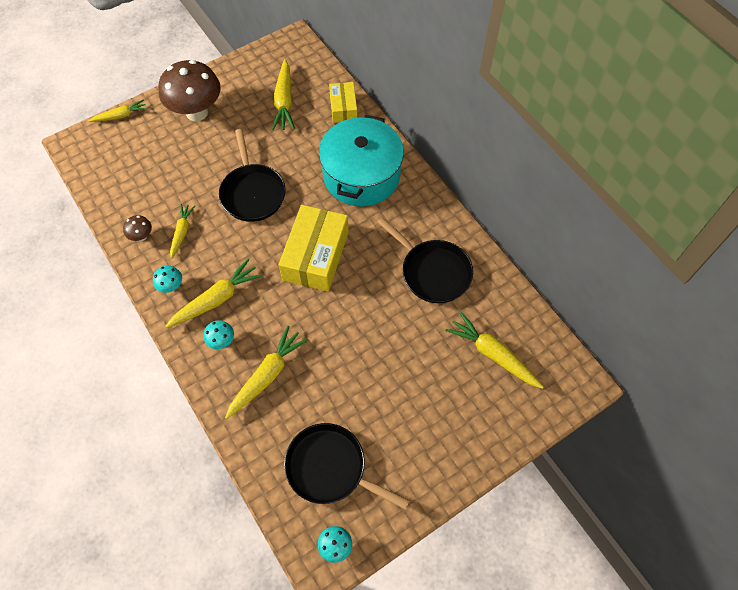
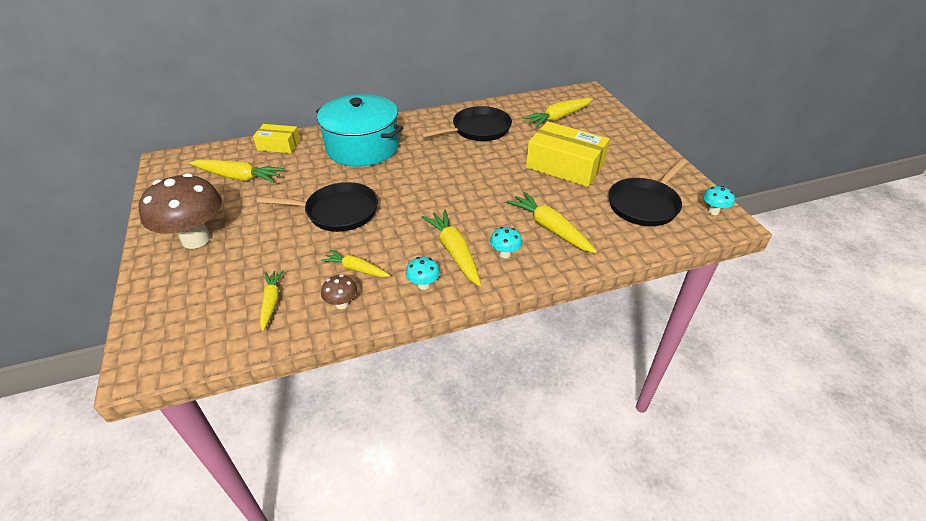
camera: 75 degrees left, 20 degrees down
yellow carrot [89,99,147,122] -> yellow carrot moved to [260,270,284,331]
yellow box [278,205,349,292] -> yellow box moved to [526,121,610,187]

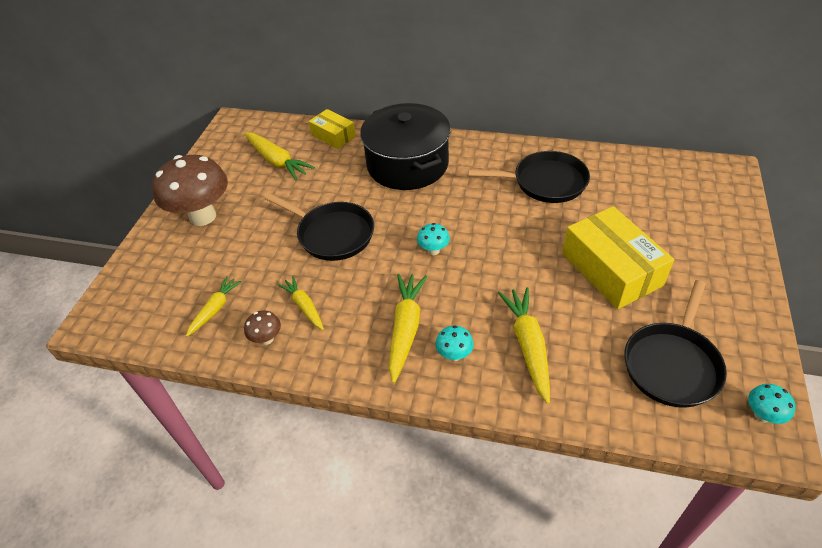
camera: 35 degrees right, 5 degrees up
turquoise pot [316,94,403,167] -> black pot [360,103,451,190]
turquoise mushroom [406,257,440,290] -> turquoise mushroom moved to [417,223,450,255]
yellow carrot [523,98,593,127] -> none
black pan [609,159,687,226] -> black pan turned 45 degrees counterclockwise [624,280,727,408]

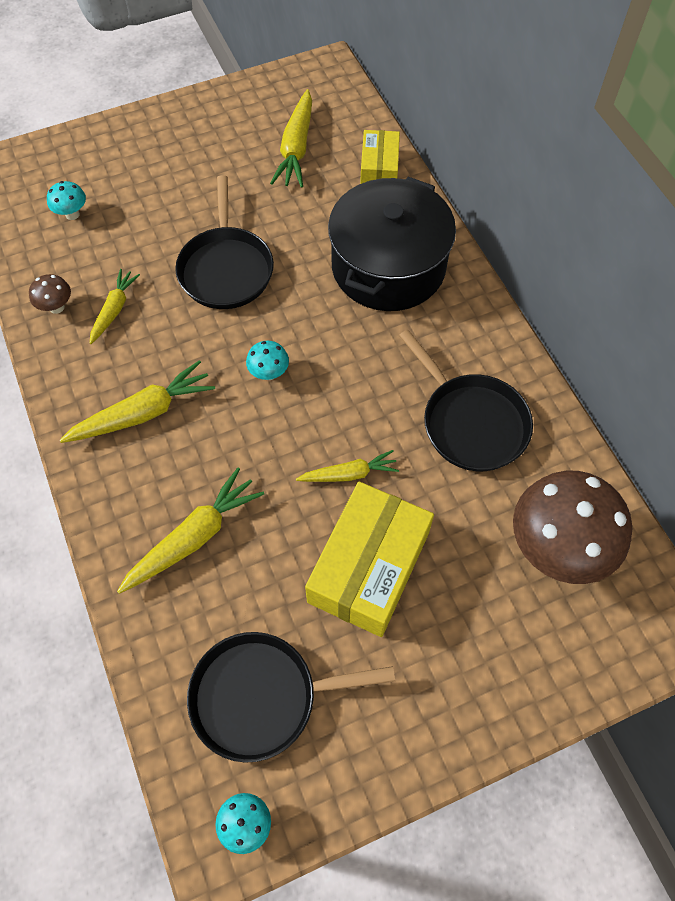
camera: 50 degrees right, 15 degrees up
brown mushroom [152,155,228,226] -> brown mushroom moved to [513,470,632,584]
yellow carrot [186,276,242,337] -> yellow carrot moved to [296,450,399,482]
turquoise mushroom [436,326,474,361] -> turquoise mushroom moved to [47,181,86,220]

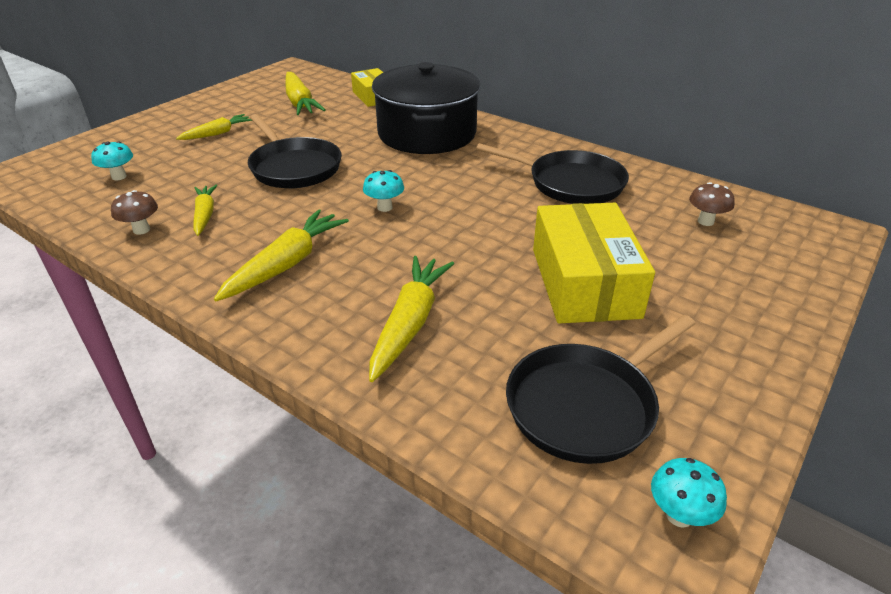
camera: 30 degrees left, 25 degrees down
yellow carrot [296,450,399,482] -> yellow carrot moved to [176,114,252,140]
brown mushroom [513,470,632,584] -> brown mushroom [689,182,735,226], size x0.42

